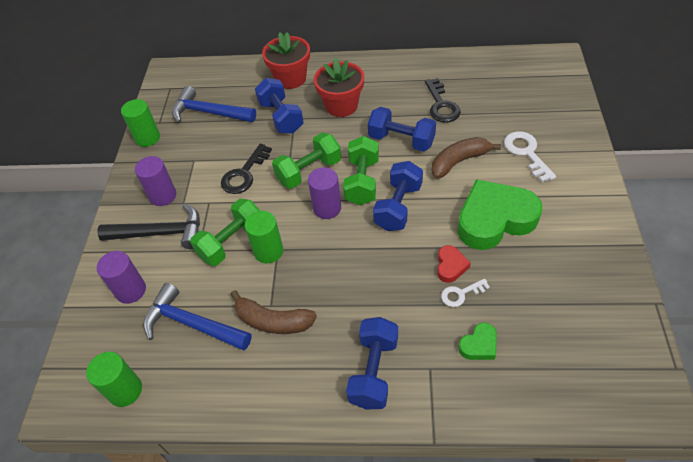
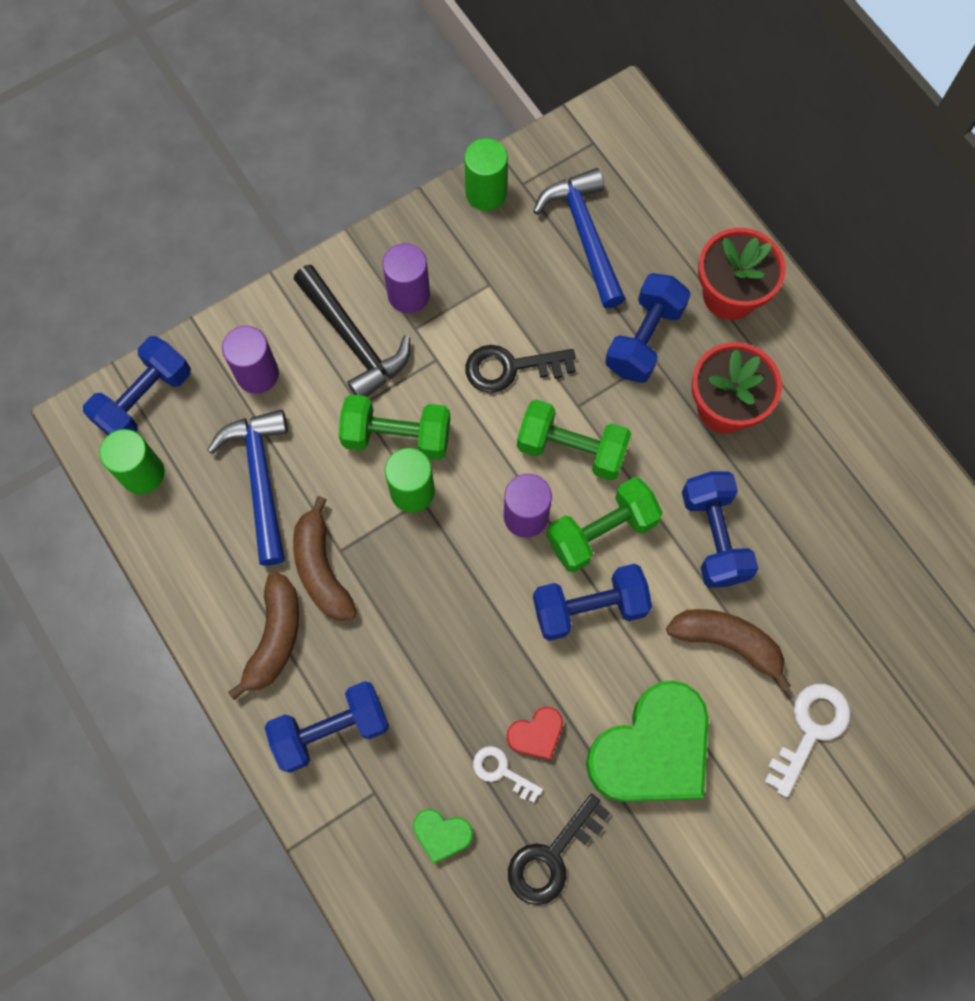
camera: 50 degrees right, 20 degrees up
black key [425,78,461,123] -> black key moved to [508,794,610,905]
green heart [458,179,542,250] -> green heart turned 105 degrees clockwise [586,681,709,802]
none -> blue dumbbell [83,336,191,435]
none -> brown banana [228,571,299,700]

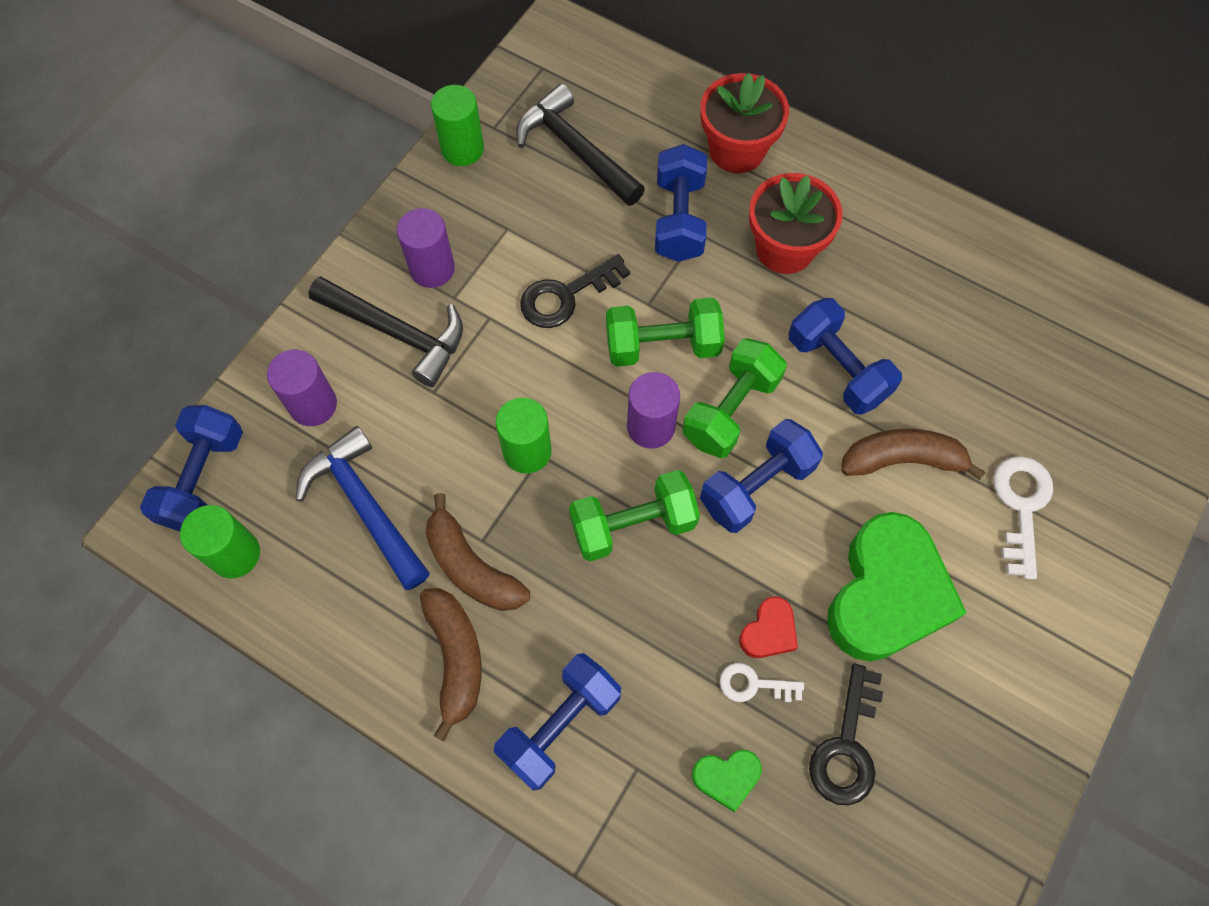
camera: 25 degrees left, 5 degrees down
green dumbbell [339,394,450,460] -> green dumbbell moved to [569,470,700,561]
blue hammer [533,168,626,308] -> black hammer [516,84,645,206]

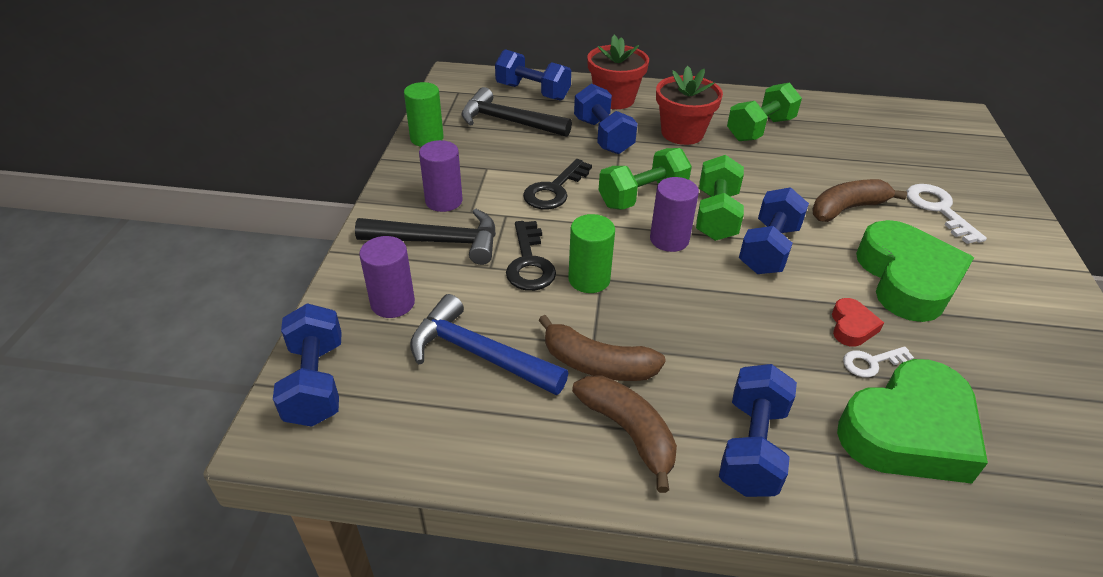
camera: 25 degrees left, 25 degrees down
green cylinder [180,505,260,579] -> none
green dumbbell [569,470,700,561] -> green dumbbell moved to [727,83,802,141]
green heart [692,750,762,812] -> green heart [837,359,988,484], size x2.29
blue dumbbell [789,298,902,415] -> blue dumbbell moved to [495,49,571,101]
black key [809,664,883,805] -> black key moved to [506,221,556,291]

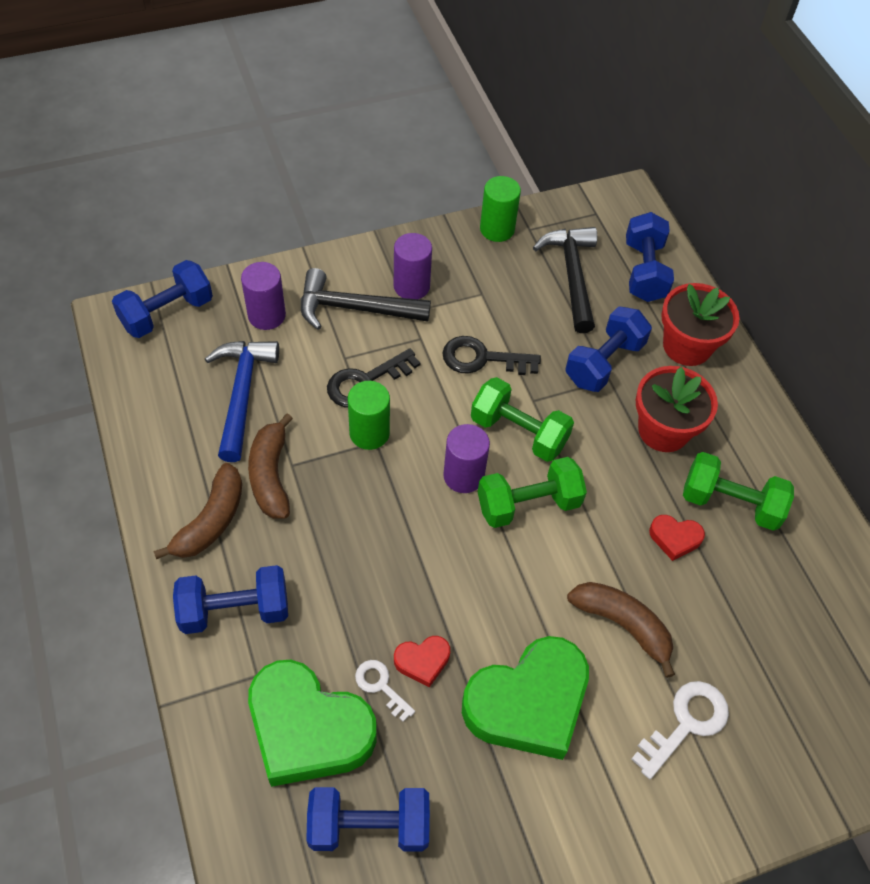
camera: 60 degrees right, 15 degrees up
black hammer [355,209,496,265] -> black hammer turned 120 degrees clockwise [301,268,431,330]
blue dumbbell [739,187,809,274] -> blue dumbbell moved to [306,787,430,852]
none -> red heart [649,515,705,561]

